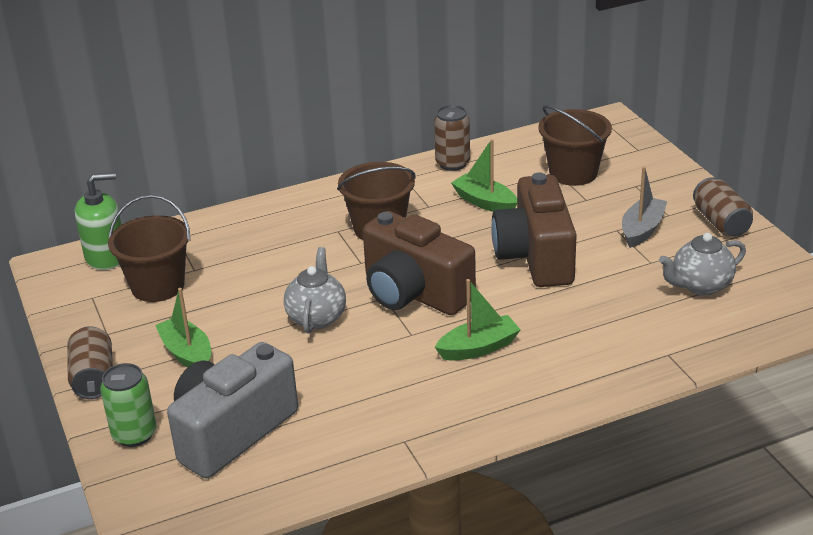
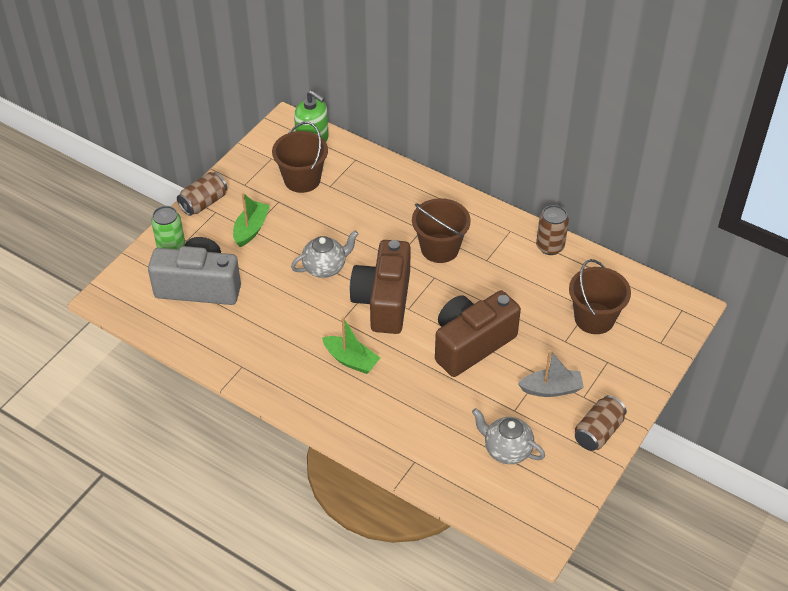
camera: 55 degrees right, 15 degrees up
green boat [451,139,517,212] -> none

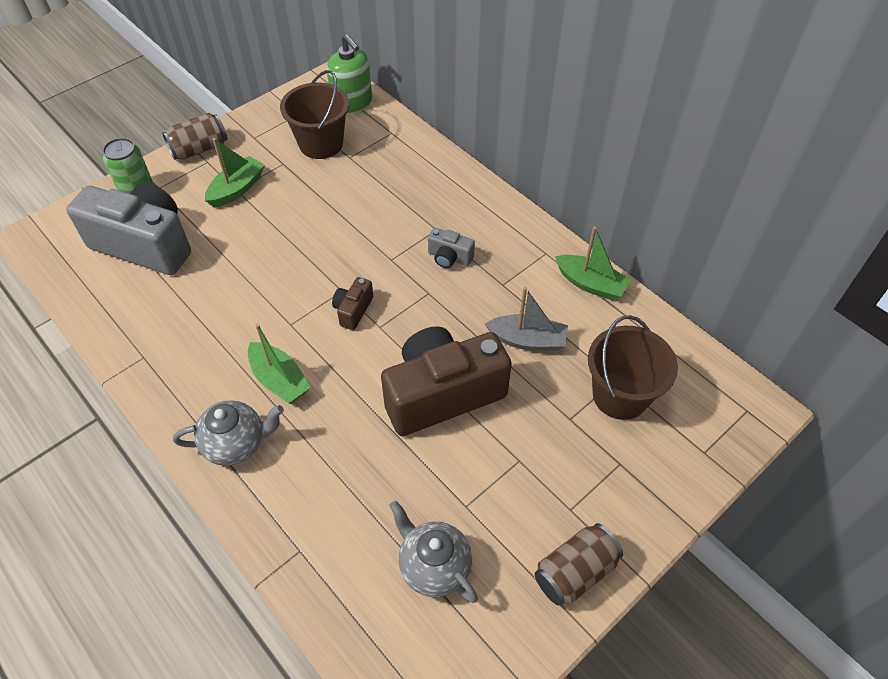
camera: 15 degrees right, 5 degrees up
grey teapot [291,231,359,278] -> grey teapot moved to [173,400,284,466]
brown camera [350,240,411,334] -> brown camera [332,277,373,330], size x0.43
brown bucket [412,198,471,263] -> grey camera [428,228,475,268]
grey boat [518,350,584,397] -> grey boat moved to [485,287,568,351]
brown can [536,205,569,255] -> green boat [555,226,631,301]

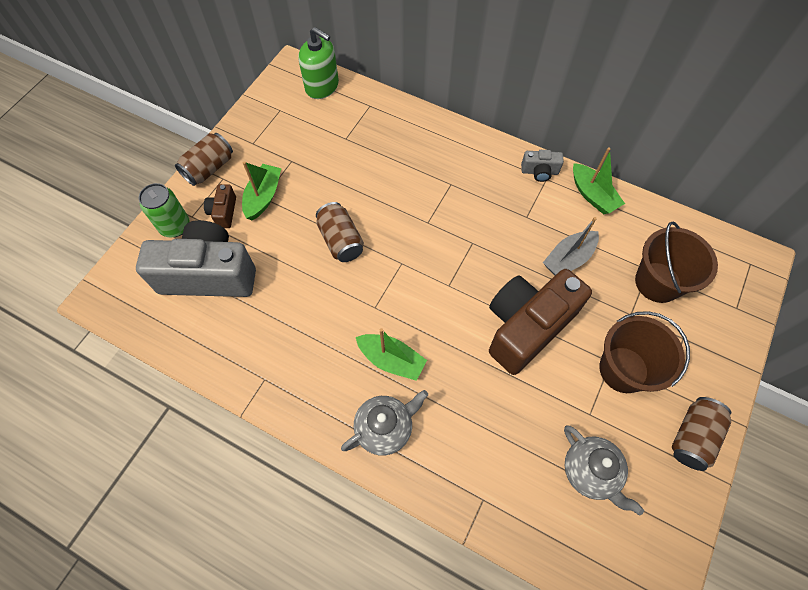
camera: 20 degrees left, 10 degrees up
brown bucket [280,70,349,159] -> brown bucket moved to [599,311,690,393]
brown camera [332,277,373,330] -> brown camera moved to [204,184,236,228]
grey teapot [389,500,478,603] -> grey teapot turned 150 degrees counterclockwise [564,426,644,515]
grey camera [428,228,475,268] -> grey camera moved to [521,150,564,182]
grey boat [485,287,568,351] -> grey boat turned 150 degrees clockwise [543,217,599,275]
green boat [555,226,631,301] -> green boat turned 45 degrees clockwise [573,147,625,214]
none -> brown can [316,202,364,262]

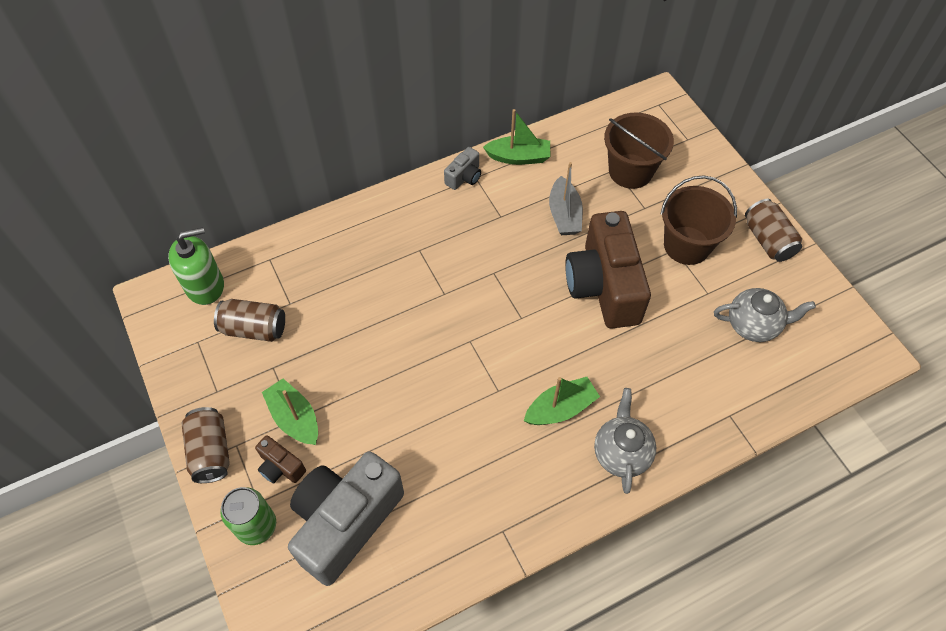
camera: 55 degrees left, 5 degrees down
brown can [316,202,364,262] -> brown can moved to [214,299,285,342]

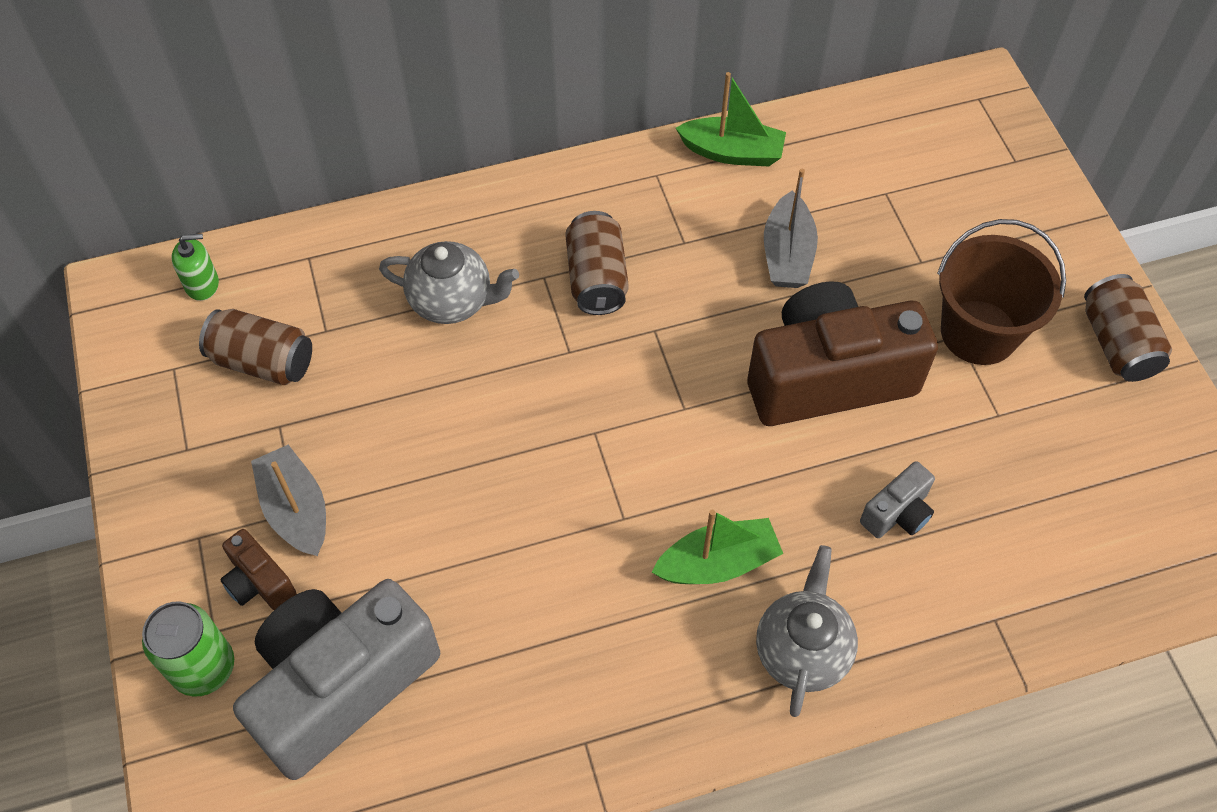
camera: 10 degrees right, 0 degrees up
green soap dispenser [168,227,224,305] -> green soap dispenser [171,233,219,301], size x0.56
brown can [181,407,230,483] -> brown can moved to [565,211,629,315]
green boat [262,379,318,445] -> grey boat [251,445,326,557]
grey camera [444,147,481,190] -> grey camera moved to [860,461,935,538]
brown camera [565,211,651,328] -> brown camera turned 75 degrees clockwise [747,281,938,426]
brown bucket [604,112,674,189] -> none
grey teapot [714,288,816,342] -> grey teapot moved to [379,241,519,324]

